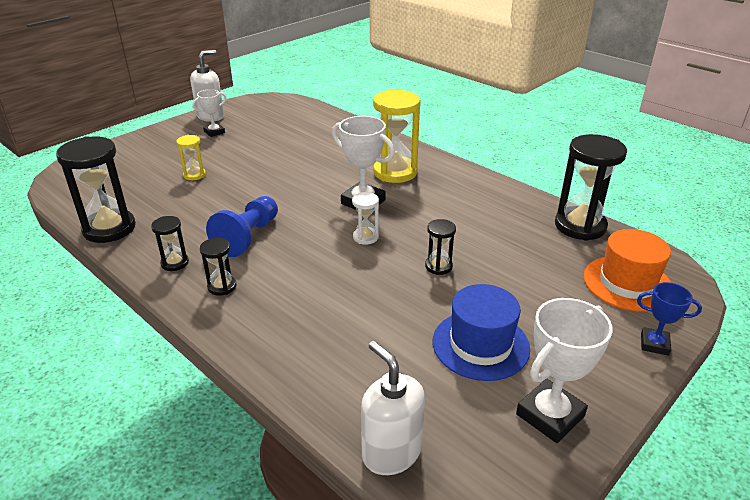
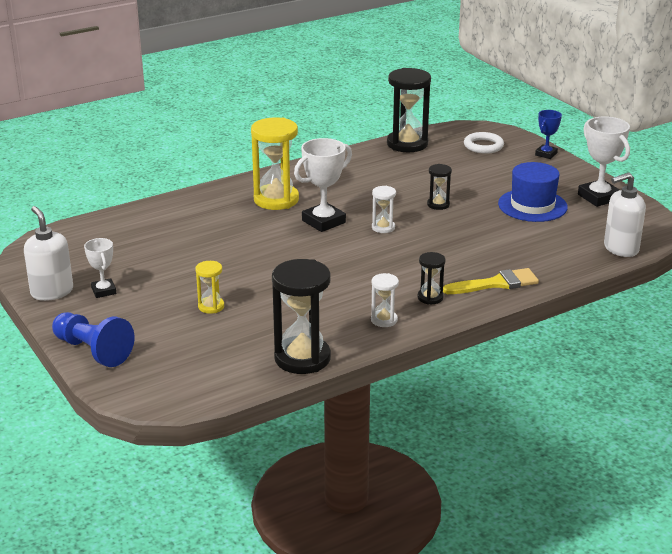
camera: 75 degrees left, 5 degrees down
black hourglass [151,216,189,271] -> white hourglass [371,273,399,327]
blue pawn [206,196,278,257] -> blue pawn moved to [52,312,134,367]
orange hat [584,229,671,312] -> white ring [464,132,504,154]
none -> yellow brush [443,268,539,294]

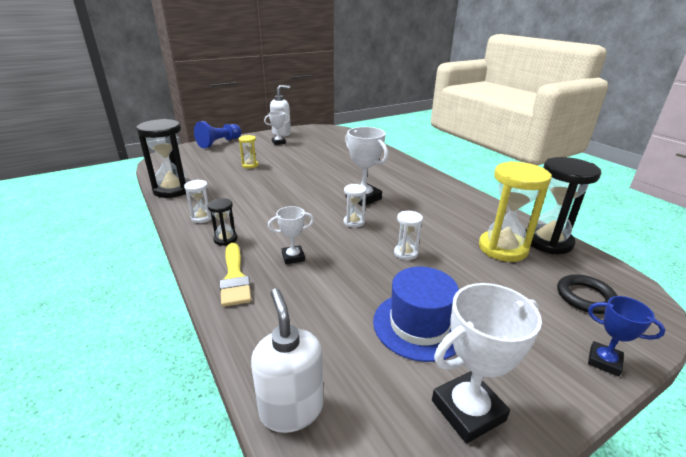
camera: 90 degrees right, 0 degrees up
yellow hourglass [251,118,299,210] -> yellow hourglass moved to [479,161,552,262]
black hourglass [427,164,452,210] -> white hourglass [394,211,423,260]
white ring [464,132,504,154] -> black ring [557,274,618,314]
none -> white trophy [268,206,314,264]

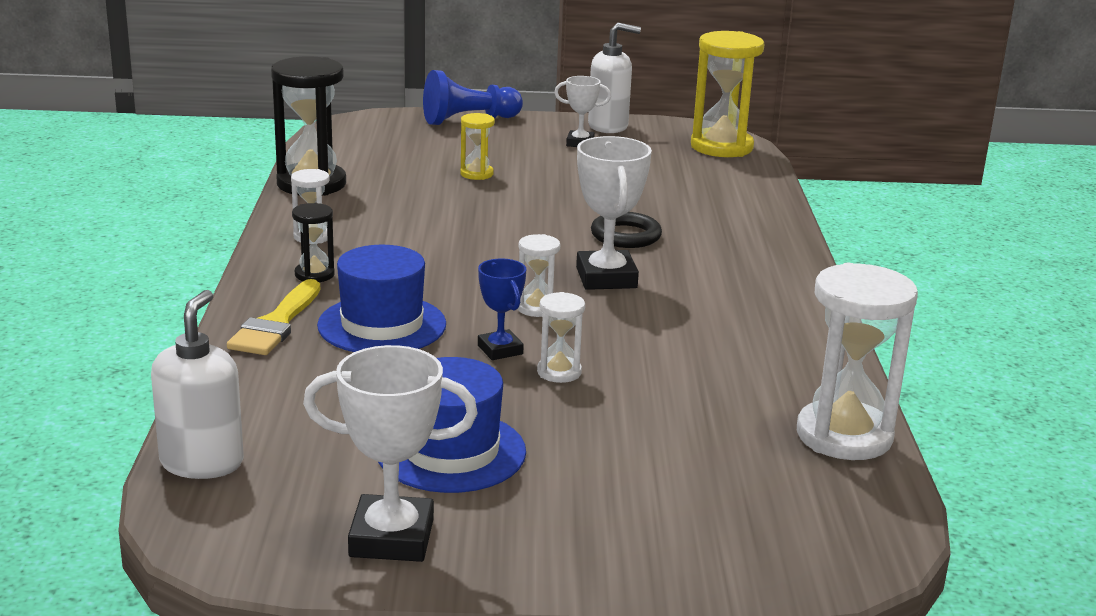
camera: 30 degrees right, 5 degrees down
white trophy [268,206,314,264] -> blue hat [317,245,446,352]
yellow hourglass [479,161,552,262] -> yellow hourglass moved to [691,31,764,157]
black hourglass [525,157,601,254] -> white hourglass [797,263,918,460]
black ring [557,274,618,314] -> black ring moved to [591,212,662,248]
blue trophy [588,296,665,376] -> blue trophy moved to [478,259,526,360]

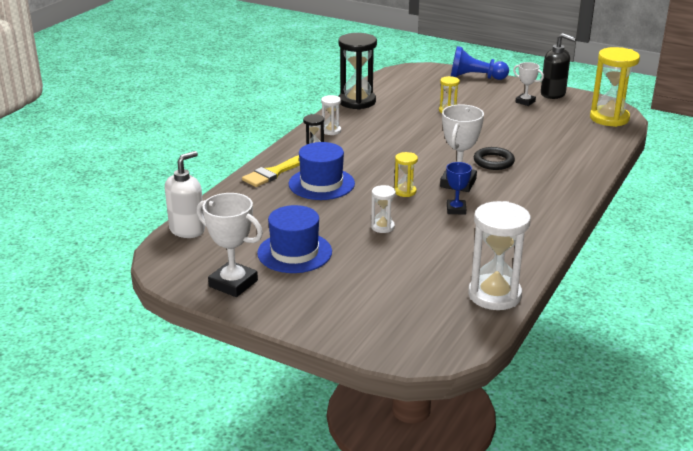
camera: 30 degrees right, 5 degrees up
blue trophy [478,259,526,360] -> blue trophy moved to [446,162,472,215]
white hourglass [518,234,560,317] -> yellow hourglass [394,152,418,197]
white soap dispenser [588,23,641,133] -> black soap dispenser [541,33,576,99]

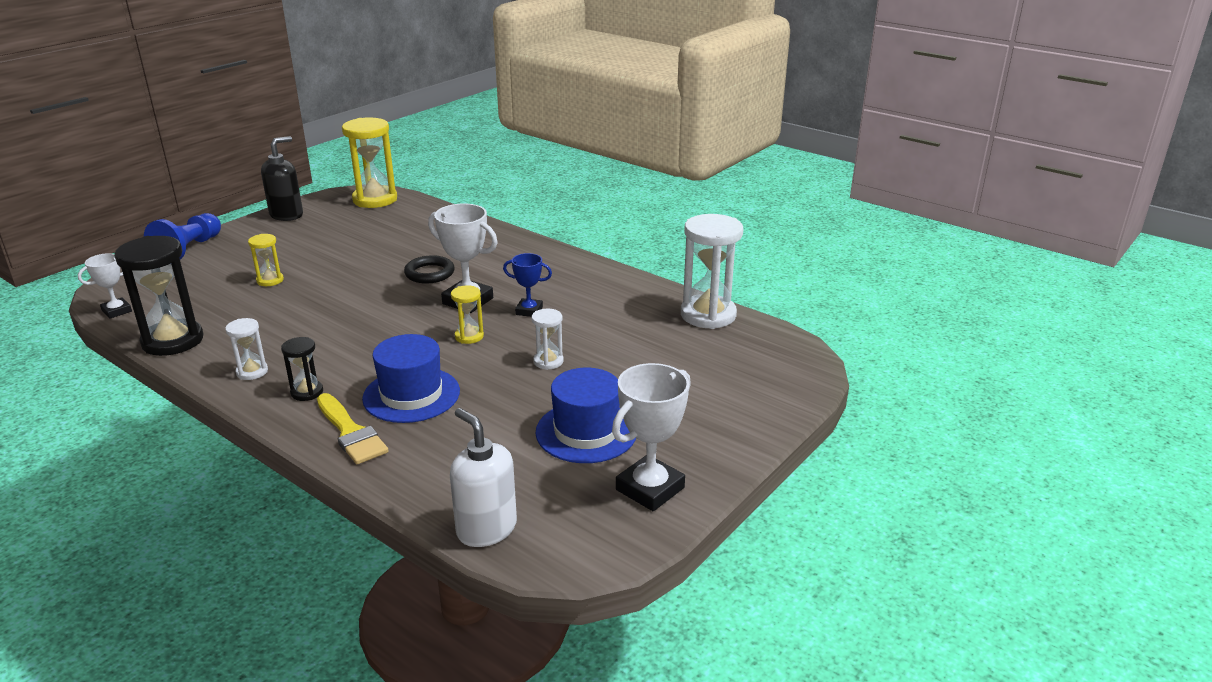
camera: 80 degrees left, 0 degrees up
white trophy [513,62,544,106] -> white trophy moved to [78,253,132,319]

